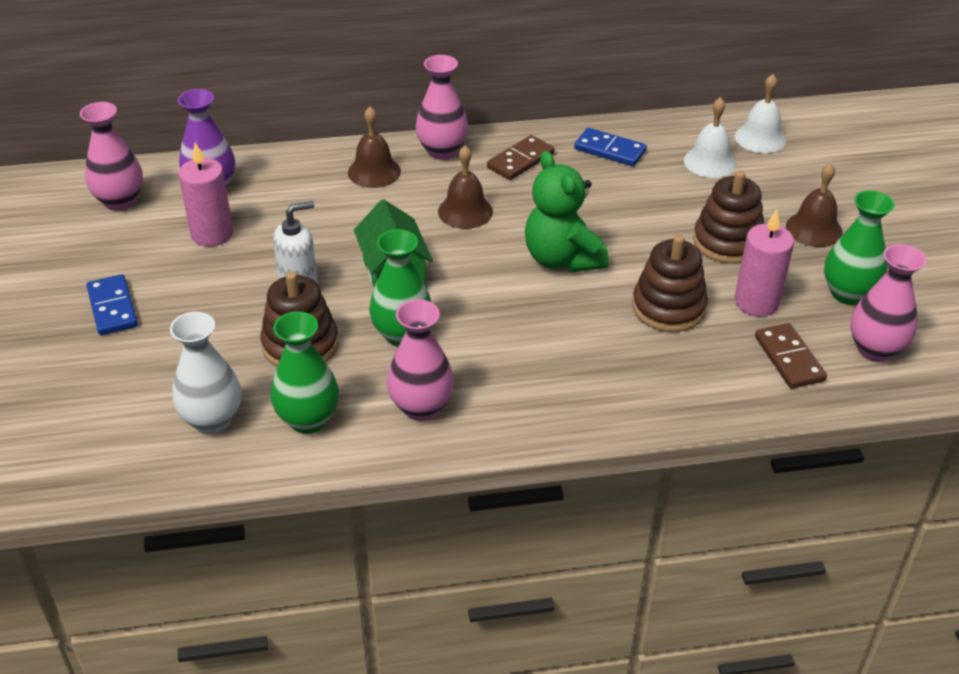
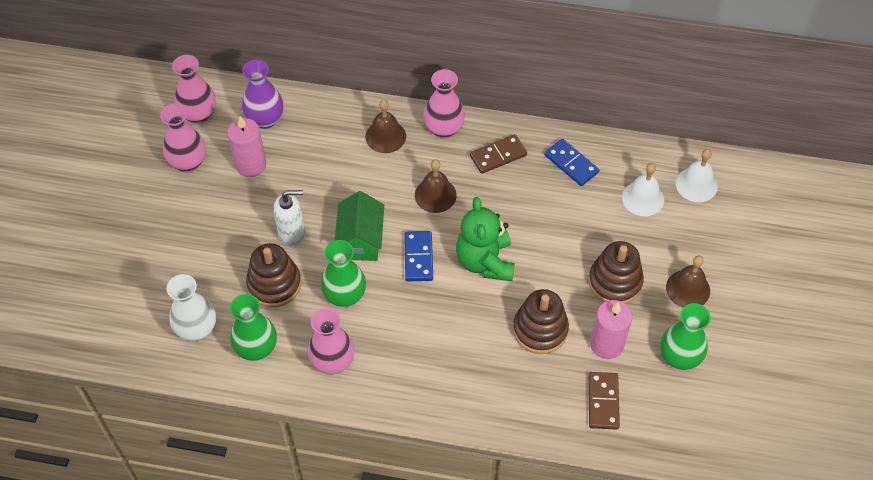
camera: 20 degrees right, 15 degrees up
blue domino [86,274,138,335] -> blue domino moved to [404,231,433,281]
pink vase [850,244,926,362] -> pink vase moved to [160,103,206,173]

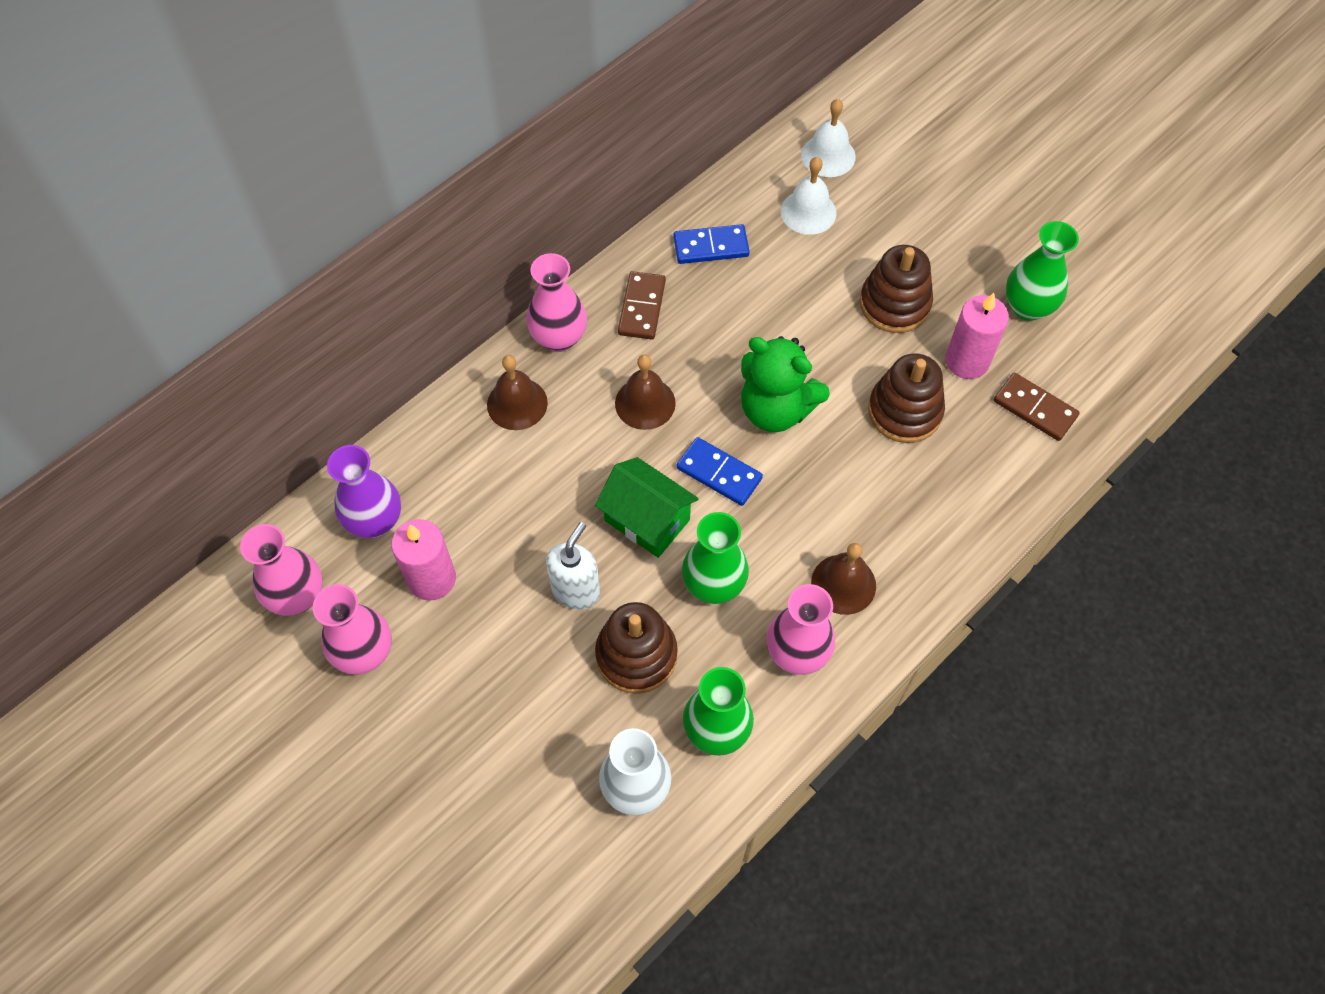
camera: 55 degrees left, 5 degrees up
brown bell [666,256,710,307] -> brown bell moved to [811,543,876,615]

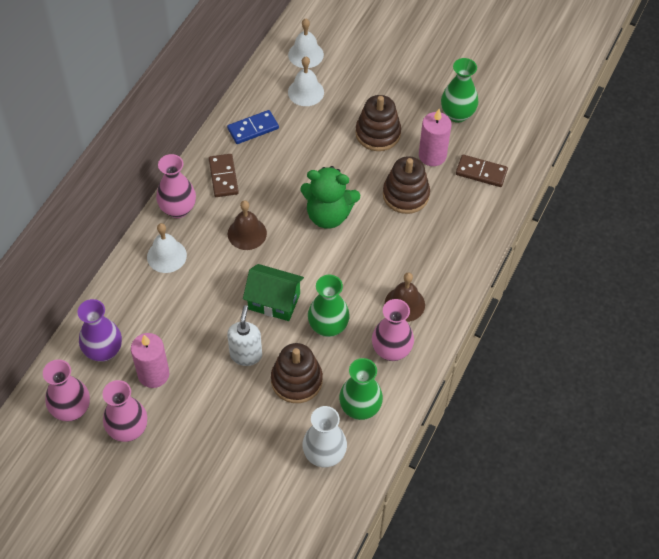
camera: 20 degrees left, 5 degrees down
brown bell [487,355,548,430] -> white bell [147,223,187,273]
blue domino [677,437,763,506] -> none

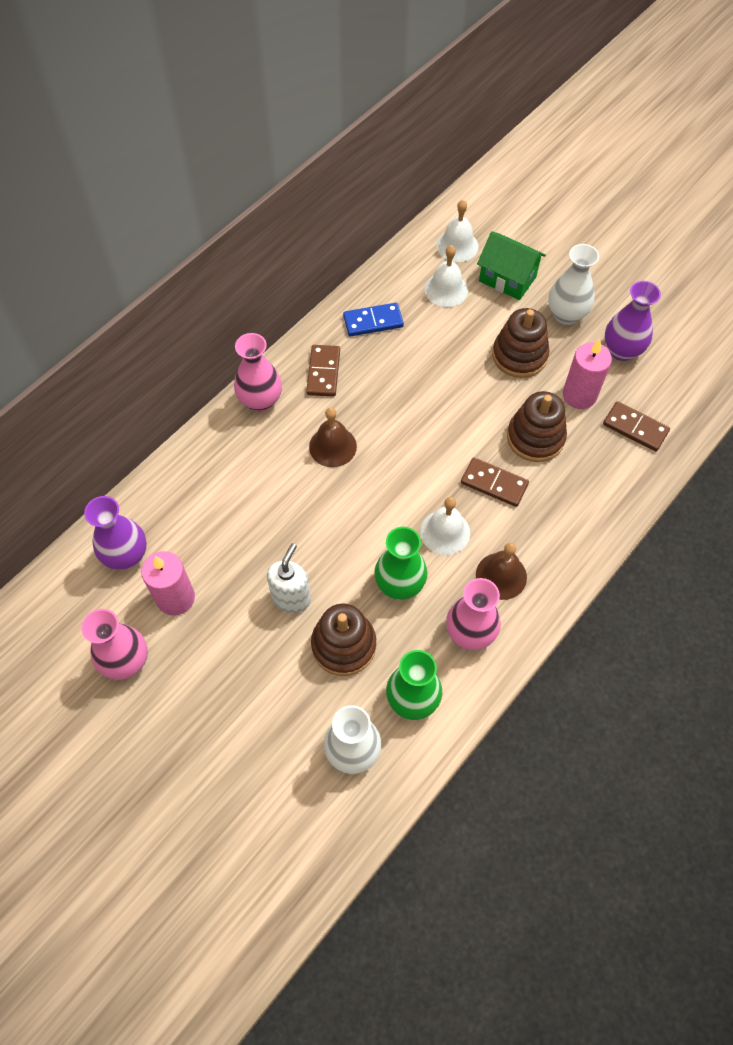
camera: 15 degrees right, 5 degrees up
pink vase [43,359,90,421] -> none
white bell [147,223,187,273] -> white bell moved to [420,497,470,555]
green house [243,264,304,321] -> green house moved to [477,231,546,300]
green teddy bear [300,166,360,229] -> none
green vase [441,58,478,123] -> purple vase [605,281,661,361]
none -> brown domino [461,458,529,507]
none -> white vase [548,244,599,325]

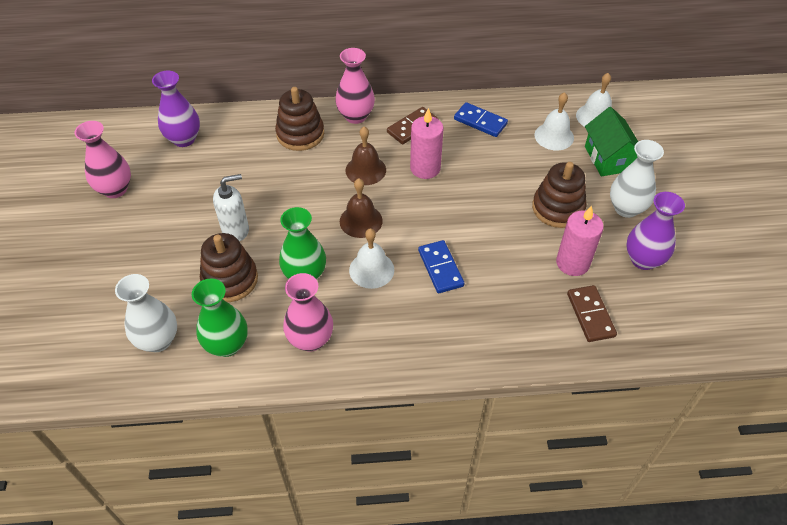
camera: 45 degrees right, 10 degrees down
pink candle [141,551,195,616] -> pink candle moved to [410,108,444,179]
brown domino [461,458,529,507] -> blue domino [418,240,464,293]
brown bell [476,543,527,600] -> brown bell moved to [340,178,383,238]
brown stacking toy [507,391,567,462] -> brown stacking toy moved to [275,87,324,151]

